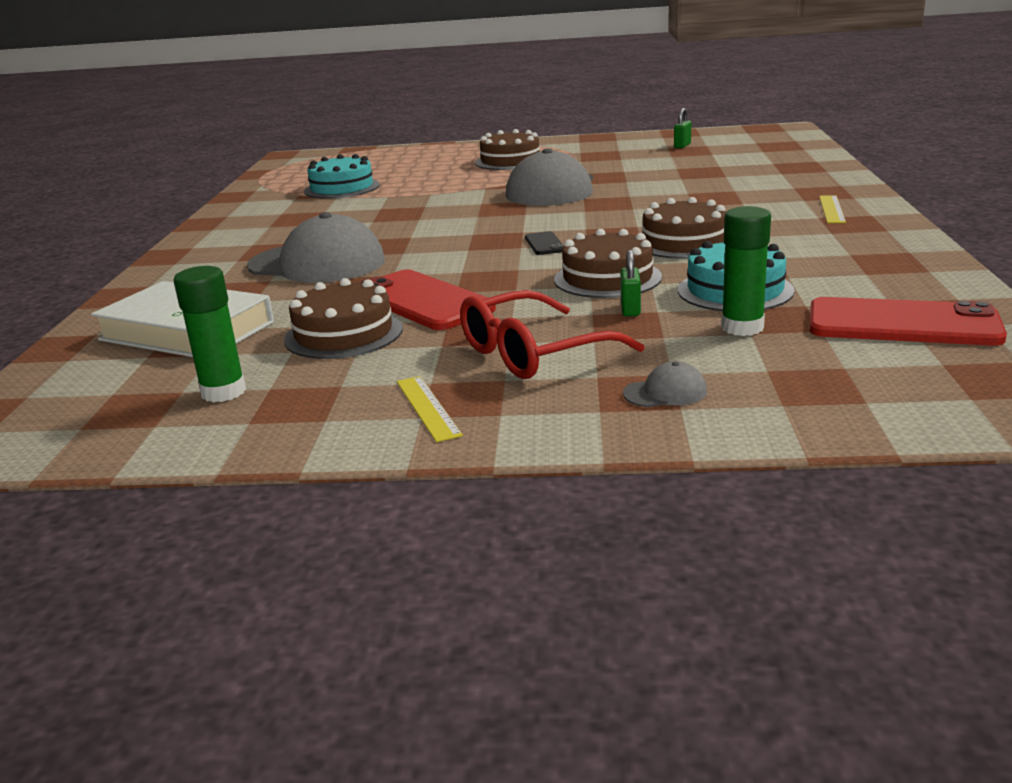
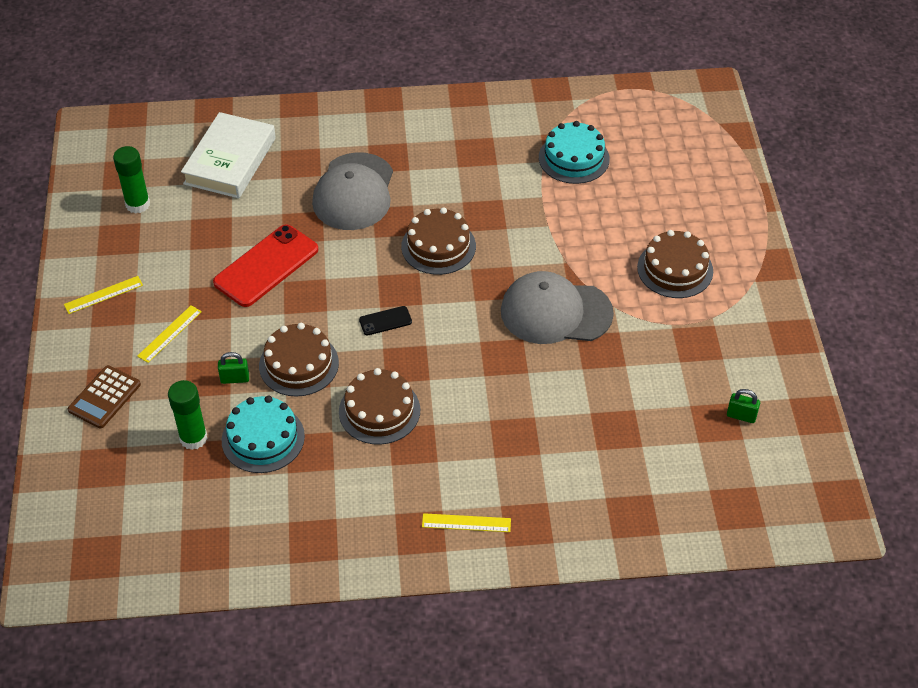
camera: 80 degrees right, 25 degrees up
brown cake [284,278,403,359] -> brown cake moved to [401,207,476,275]
red glasses [460,290,644,379] -> yellow ruler [137,305,202,363]
grey cap [623,361,707,407] -> brown calculator [68,365,141,428]
red phone [810,297,1007,346] -> none

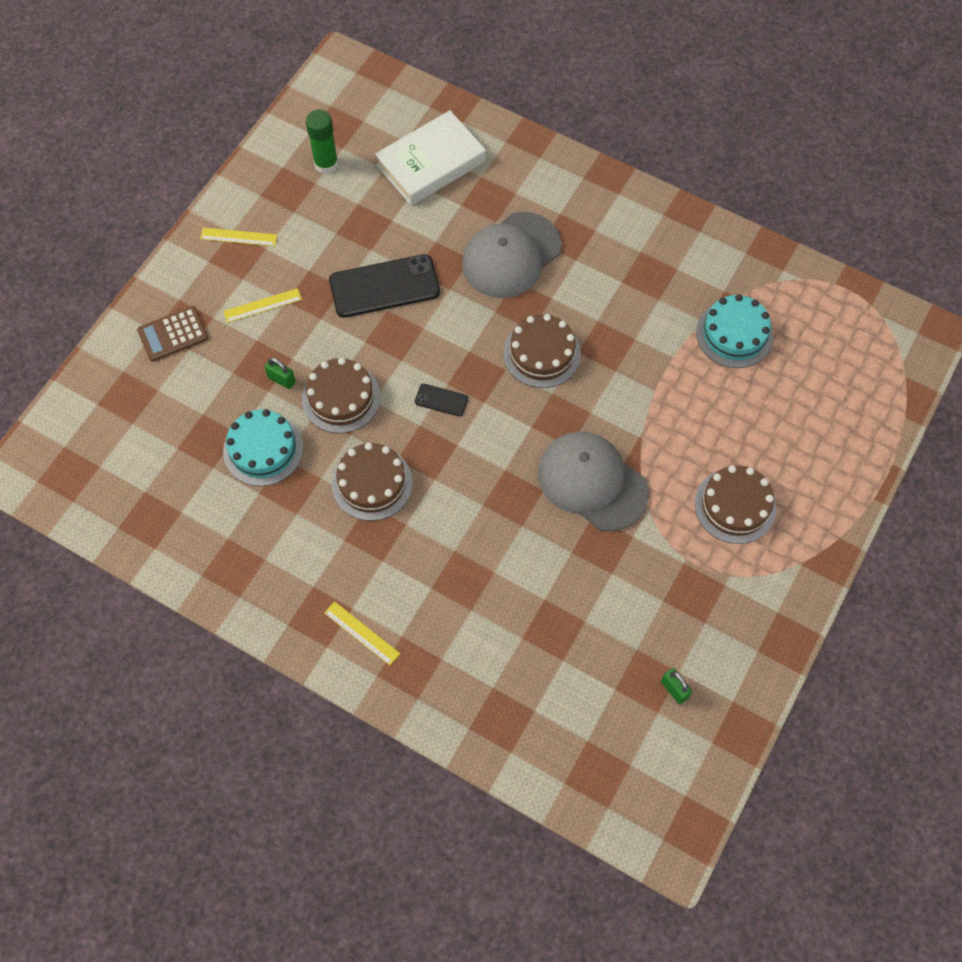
camera: 35 degrees right, 15 degrees up
green glue stick [168,380,208,450] -> none
red phone [213,225,318,307] -> black phone [329,254,440,317]

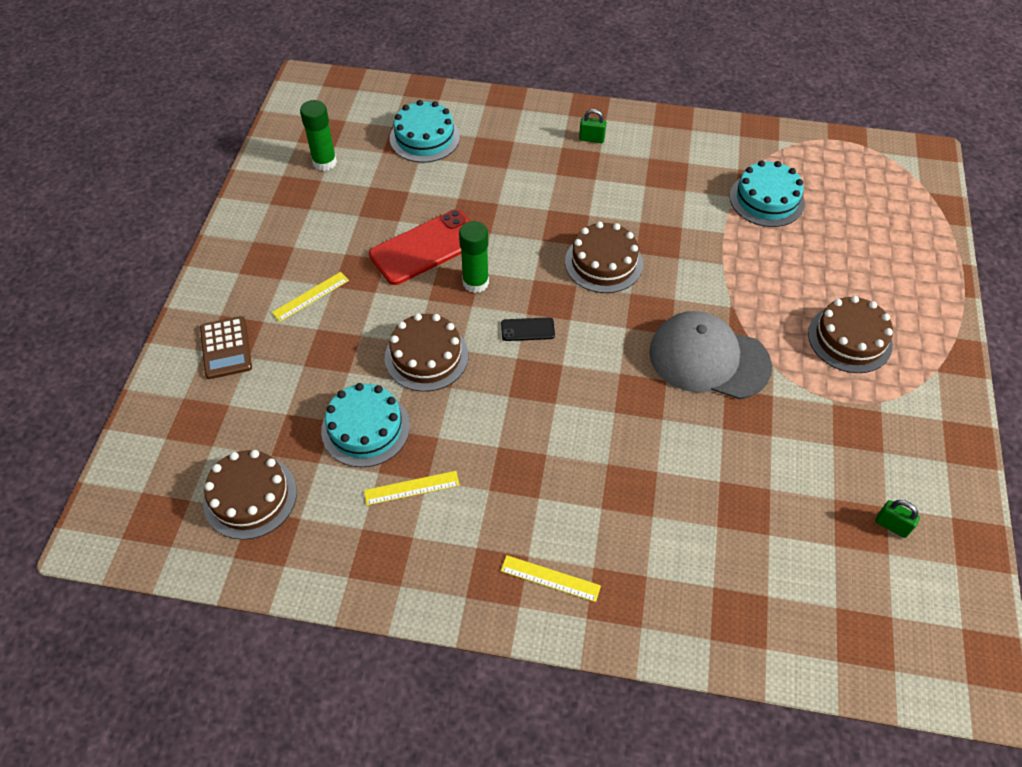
camera: 20 degrees left, 10 degrees down
brown calculator [137,306,208,361] -> brown calculator turned 60 degrees counterclockwise [200,316,252,379]
yellow ruler [200,228,277,246] -> yellow ruler moved to [364,471,460,505]
green padlock [265,358,296,389] -> green padlock moved to [579,109,607,143]
black phone [329,254,440,317] -> red phone [369,210,470,285]
brown cake [332,443,413,521] -> brown cake moved to [203,450,297,540]
white book [375,110,486,206] -> turquoise cake [390,100,460,163]
grey cap [462,212,562,298] -> none
none -> green glue stick [459,221,489,293]

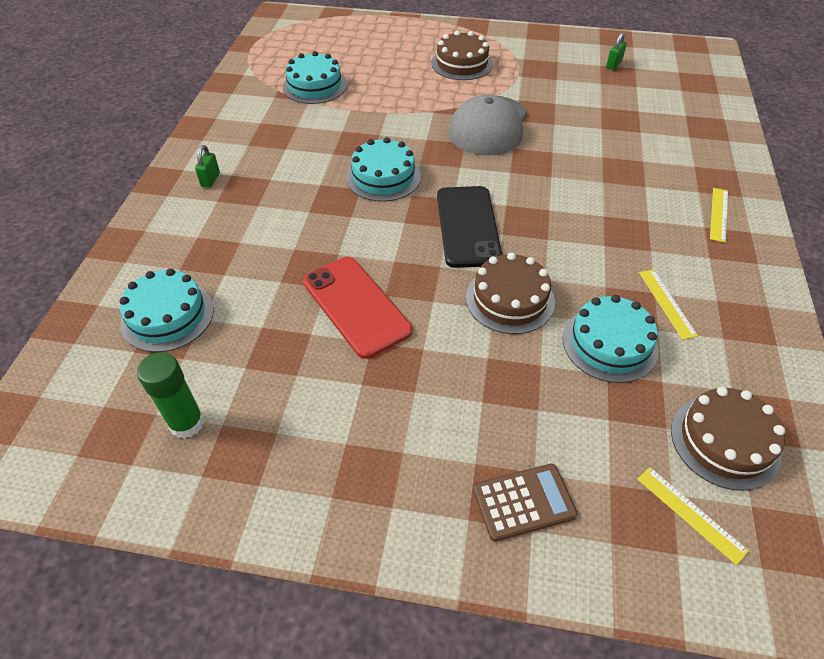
camera: 90 degrees left, 5 degrees down
yellow ruler [272,272,349,322] -> yellow ruler moved to [637,467,749,565]
green glue stick [459,221,489,293] -> none
black phone [501,317,555,341] -> black phone [437,186,502,268], size x2.18
brown cake [565,222,643,293] -> turquoise cake [346,137,421,202]

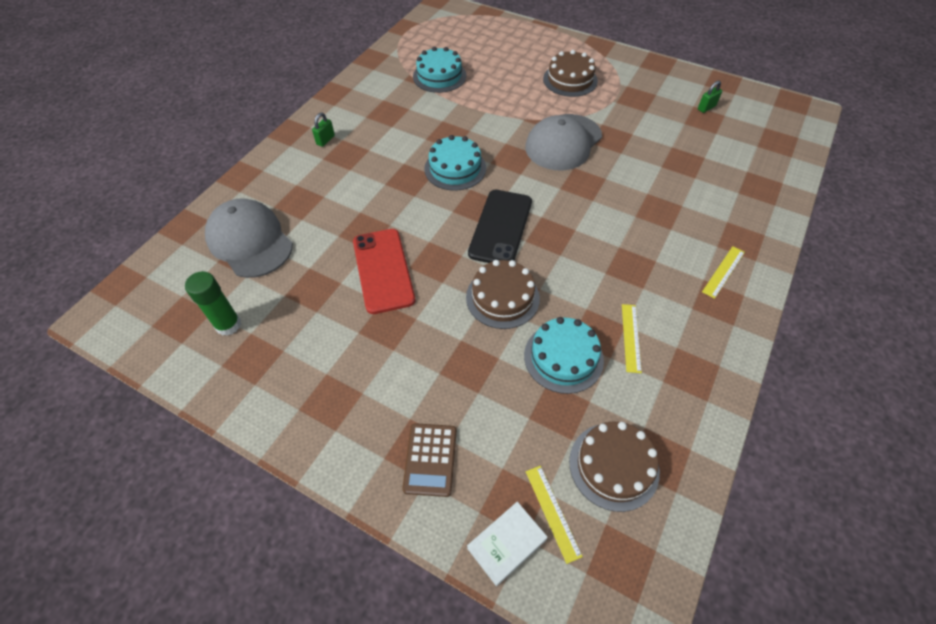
camera: 20 degrees right, 5 degrees up
turquoise cake [120,269,214,352] -> grey cap [205,198,293,278]
brown calculator [473,464,578,542] -> brown calculator turned 90 degrees clockwise [402,423,457,497]
none -> white book [467,502,548,586]

